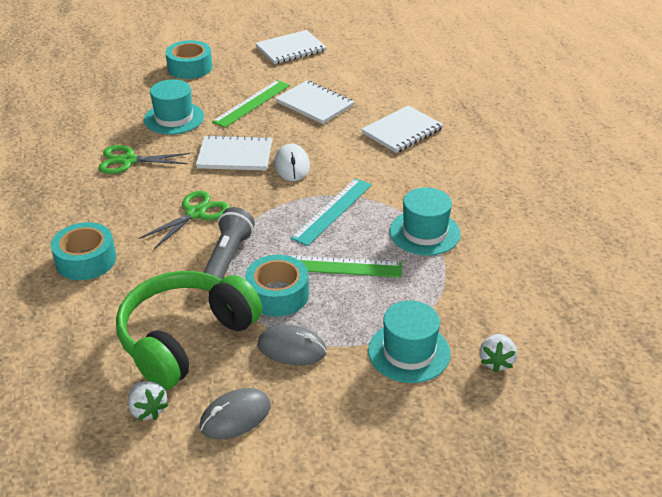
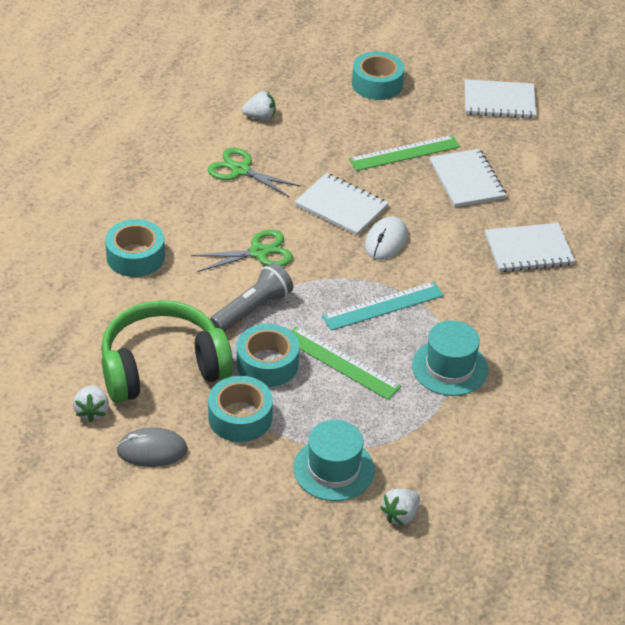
camera: 30 degrees right, 5 degrees up
turquoise hat [144,79,204,135] -> none
grey mouse [257,325,327,365] -> turquoise tape [208,376,273,442]
none -> white strawberry [242,91,275,120]

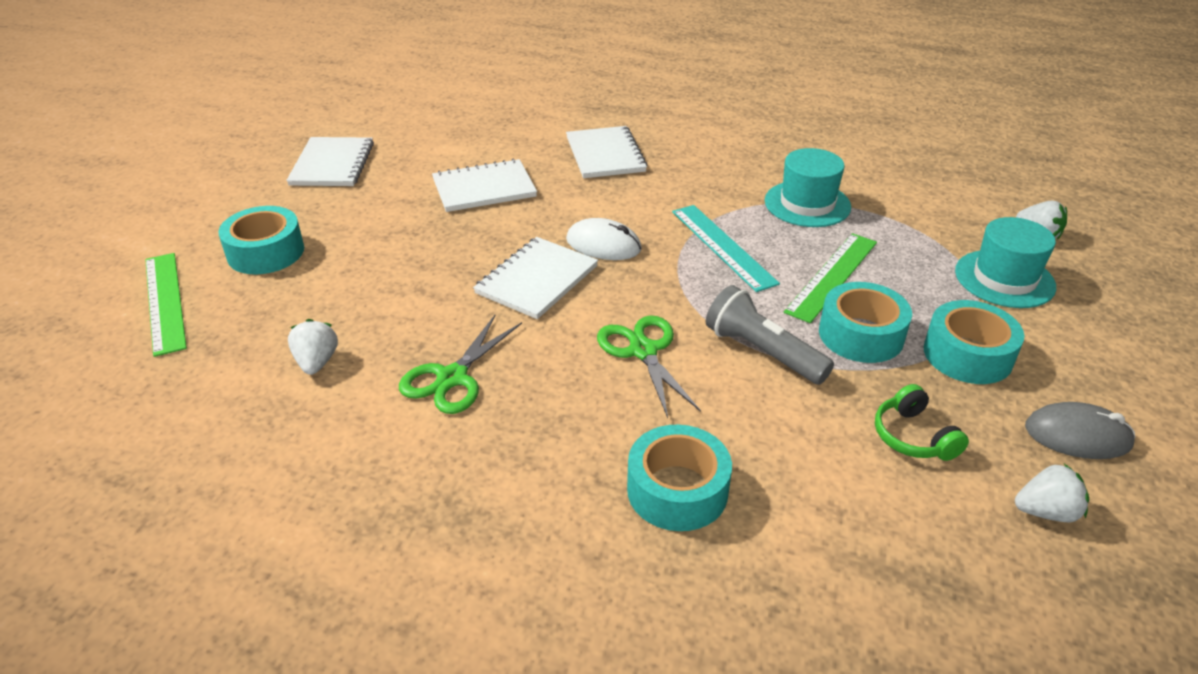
camera: 90 degrees left, 5 degrees down
green headphones [101,300,233,403] -> green headphones [875,384,969,461], size x0.43
grey mouse [116,427,187,467] -> grey mouse turned 75 degrees counterclockwise [1025,402,1135,459]
green ruler [349,135,460,171] -> green ruler moved to [145,253,187,357]

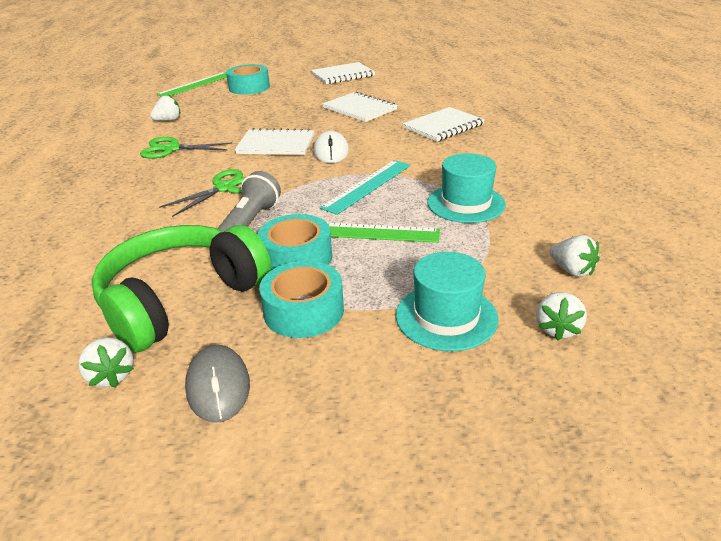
camera: 65 degrees right, 5 degrees down
turquoise tape [627,425,732,531] -> none
green headphones [875,384,969,461] -> green headphones [91,225,271,353], size x2.31
none -> white strawberry [549,235,600,277]

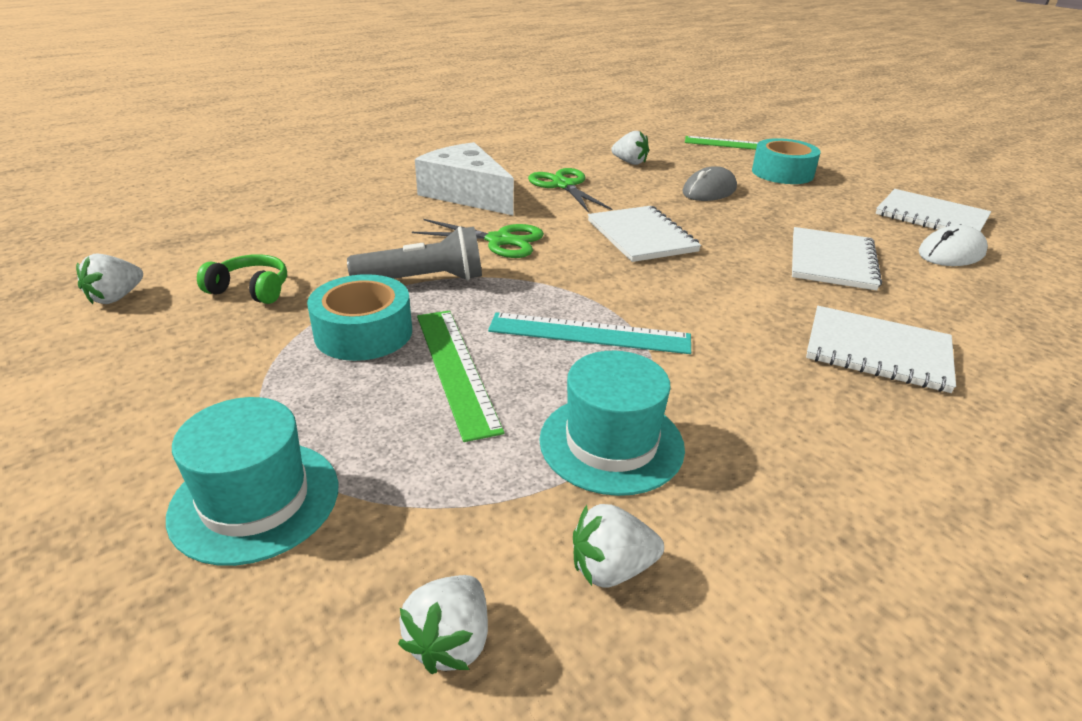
camera: 60 degrees right, 0 degrees up
green headphones [91,225,271,353] -> green headphones [197,254,287,304], size x0.43
grey mouse [185,345,250,423] -> grey mouse moved to [683,166,737,201]
turquoise tape [259,261,344,338] -> none
white mouse [313,131,349,163] -> white mouse moved to [919,225,988,266]
white strawberry [536,292,587,341] -> white strawberry moved to [573,504,664,588]
none -> white cheese [415,142,514,216]

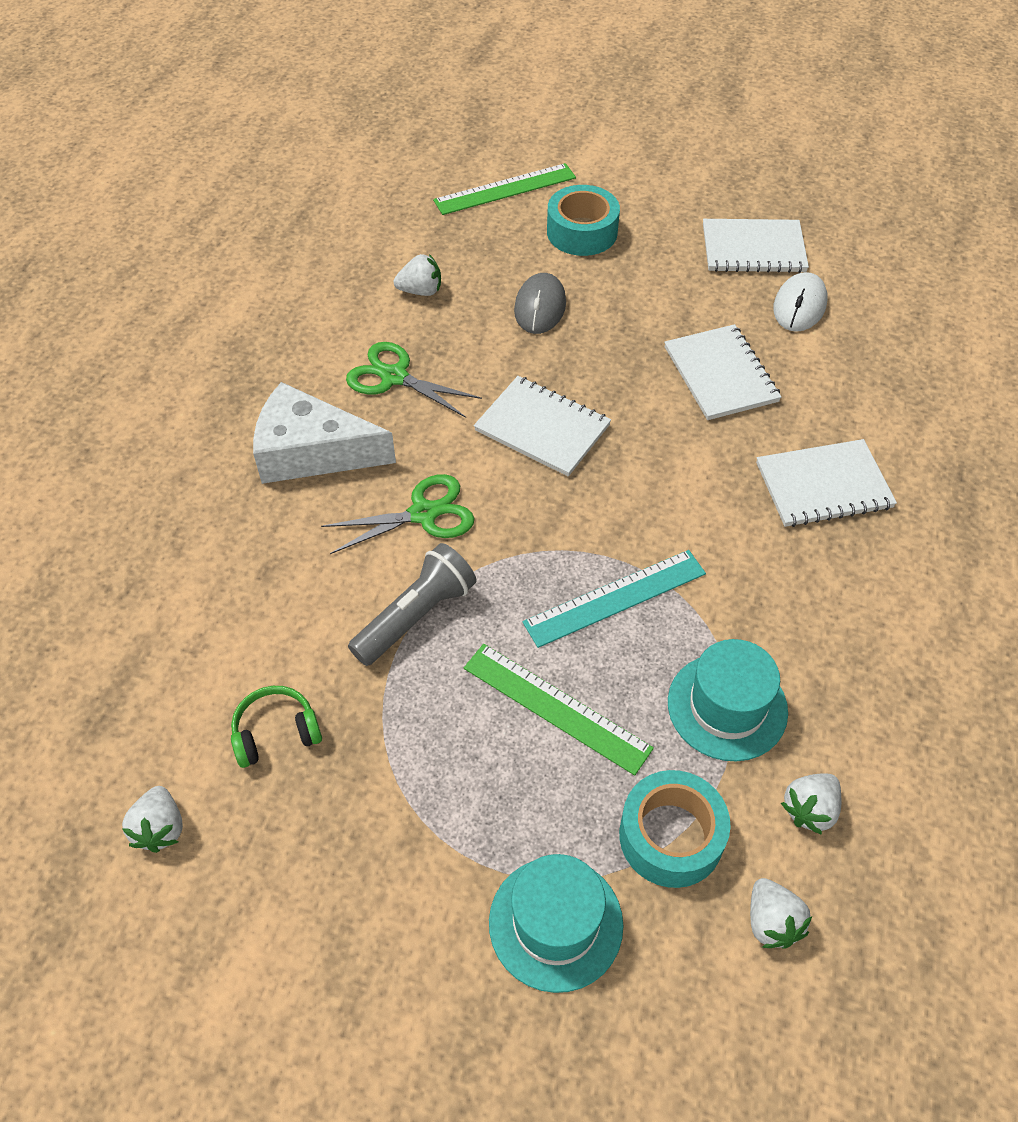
camera: 35 degrees left, 20 degrees up
turquoise tape [307,274,412,361] -> turquoise tape moved to [619,770,731,888]

